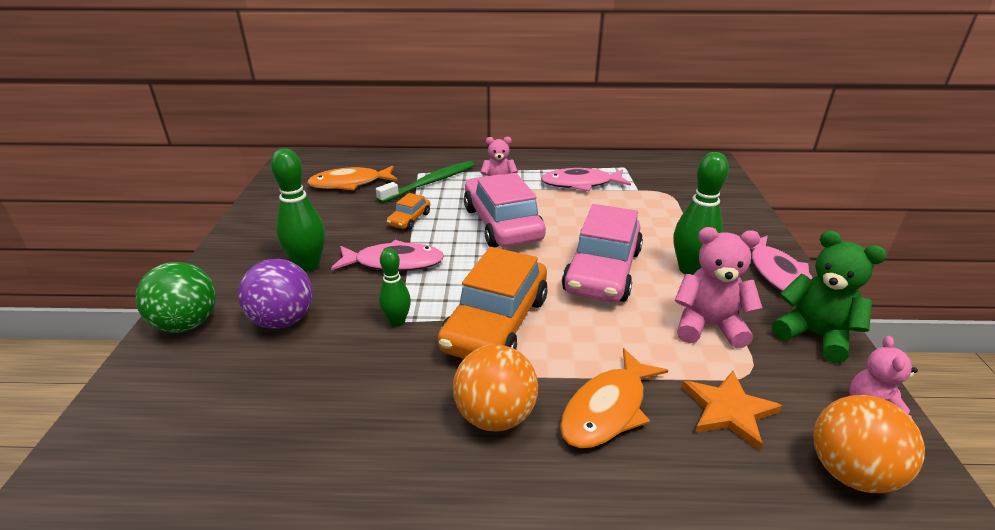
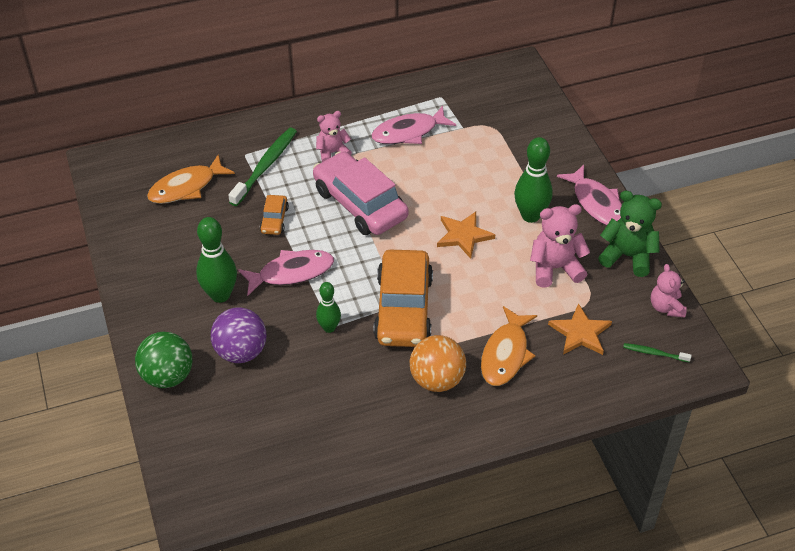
camera: 20 degrees left, 15 degrees up
pink car [562,204,643,302] -> orange star [437,212,495,258]
orange ball [813,395,925,493] -> green toothbrush [623,343,692,362]

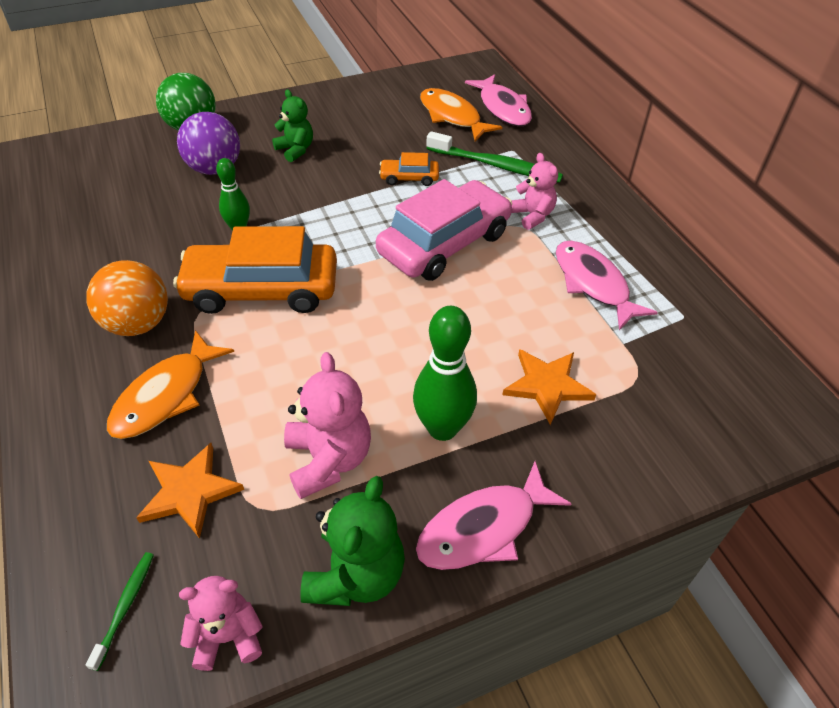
camera: 85 degrees right, 0 degrees up
green bowling pin [196,217,237,303] -> green teddy bear [272,89,313,162]
pink fish [238,250,334,296] -> pink fish moved to [465,74,532,126]
orange star [437,212,495,258] -> orange star moved to [503,349,596,425]
orange fish [481,306,537,386] -> orange fish turned 75 degrees counterclockwise [107,330,234,439]

